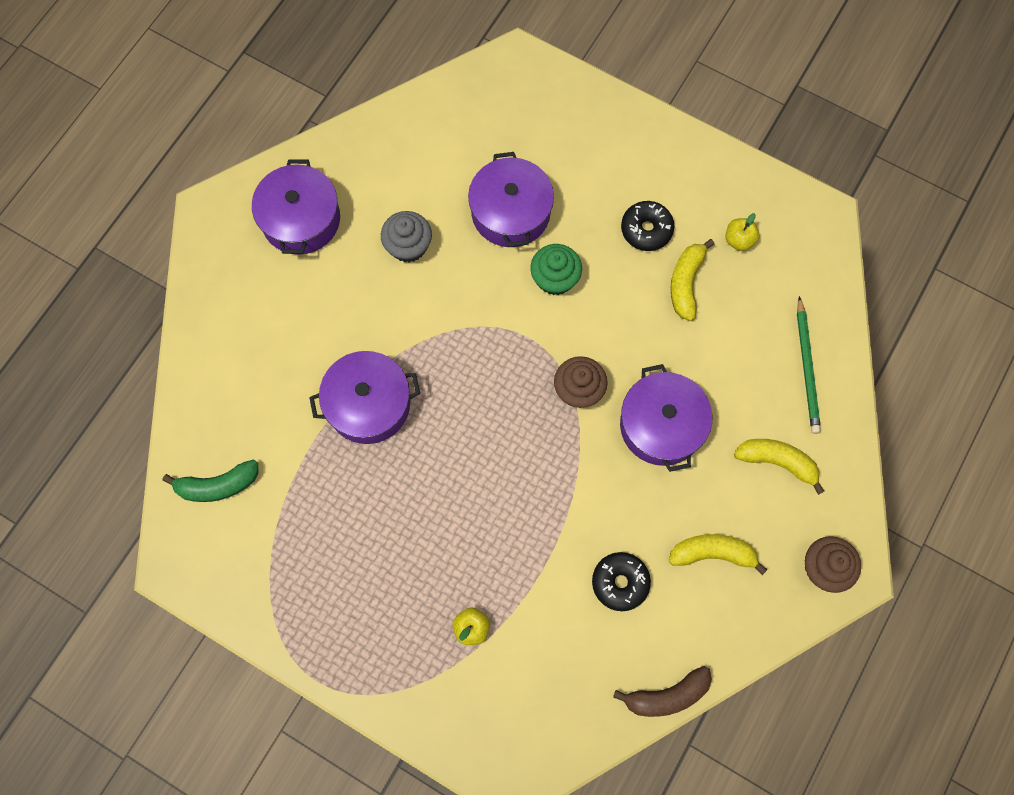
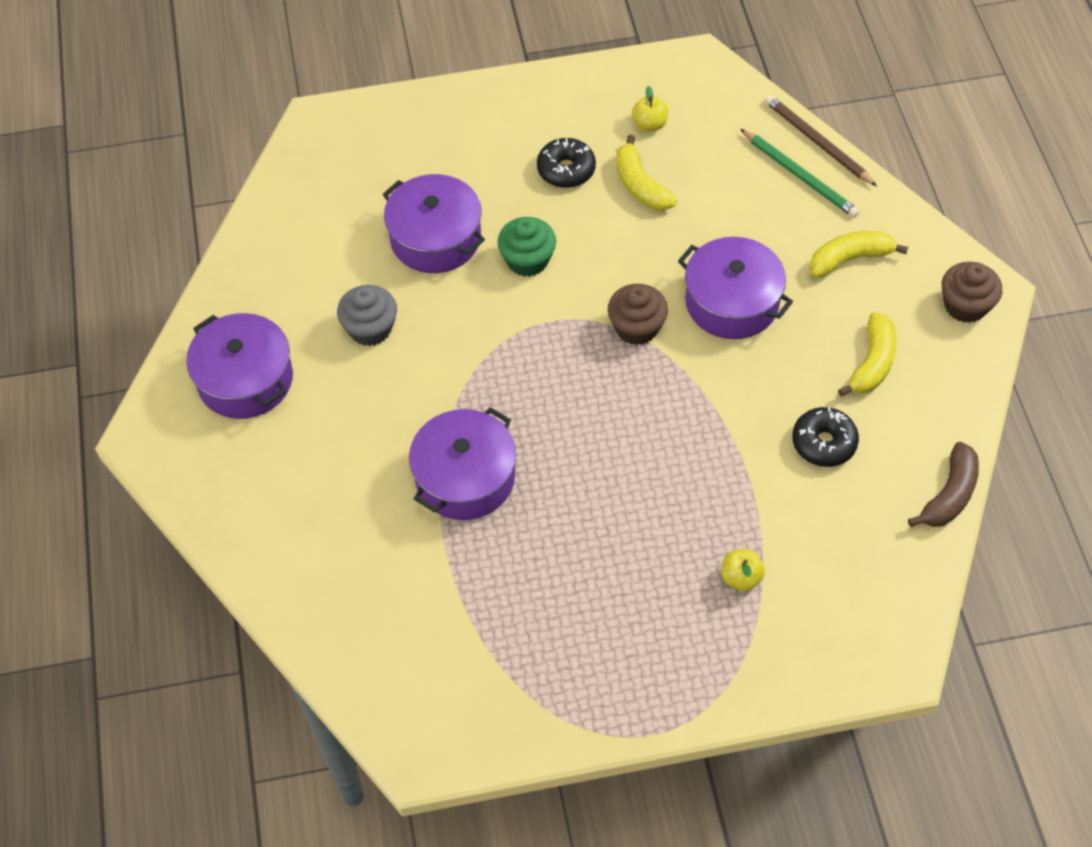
camera: 40 degrees left, 15 degrees down
green banana [162,460,258,502] -> none
yellow banana [669,534,767,575] -> yellow banana turned 150 degrees clockwise [838,312,897,397]
none -> brown pencil [765,95,877,186]

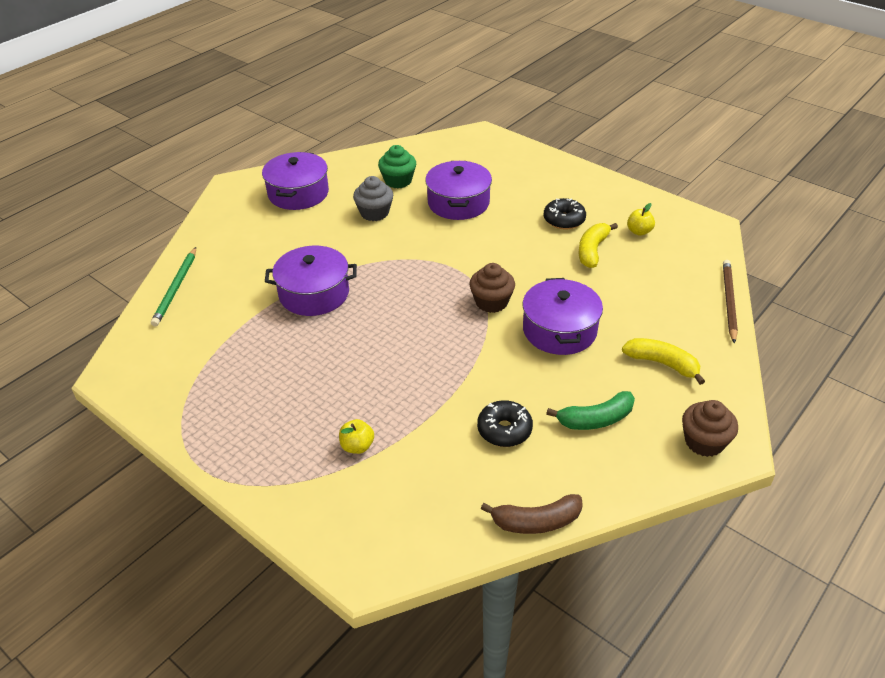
camera: 50 degrees right, 15 degrees down
green cupcake [497,217,556,277] -> green cupcake moved to [378,145,416,188]
green pencil [740,129,860,218] -> green pencil moved to [151,247,196,327]
yellow banana [838,312,897,397] -> green banana [546,391,635,430]

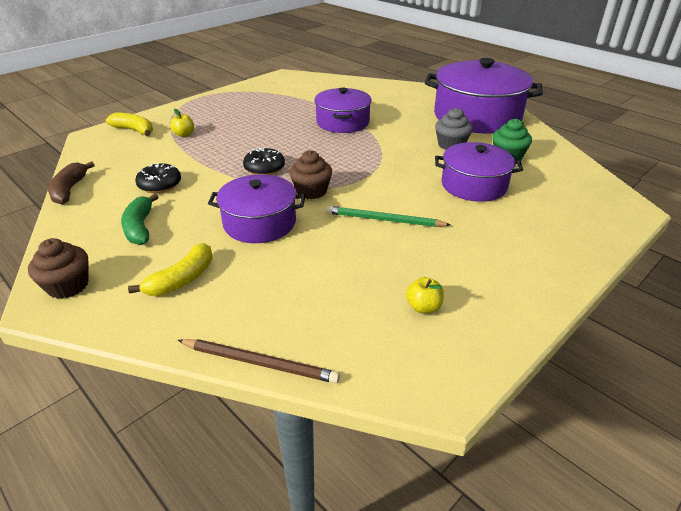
camera: 95 degrees right, 5 degrees down
green pencil [151,247,196,327] -> green pencil moved to [326,206,451,227]
purple pot [262,152,329,210] -> purple pot [425,58,543,133], size x1.66
black donut [543,198,586,230] -> black donut moved to [243,147,285,175]
yellow banana [578,223,618,268] -> yellow banana moved to [106,113,153,136]

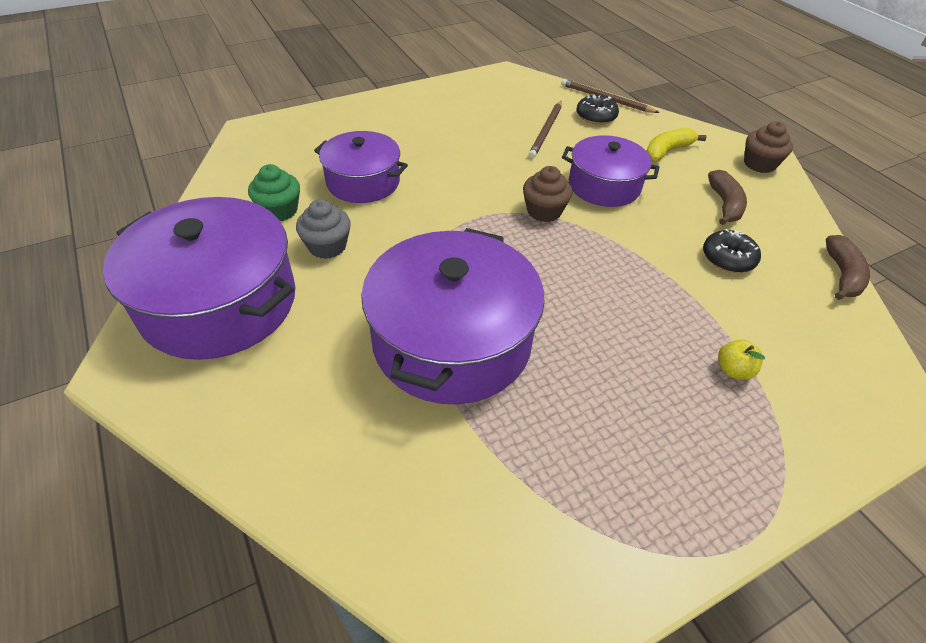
camera: 165 degrees left, 10 degrees up
yellow banana [106,113,153,136] -> none
green banana [121,193,158,245] -> brown banana [708,170,747,225]
black donut [243,147,285,175] -> black donut moved to [576,94,619,125]
purple pot [314,88,372,133] -> purple pot [361,228,545,404], size x1.66
green pencil [326,206,451,227] -> none
yellow apple [406,277,444,313] -> none
none -> brown pencil [528,101,562,158]

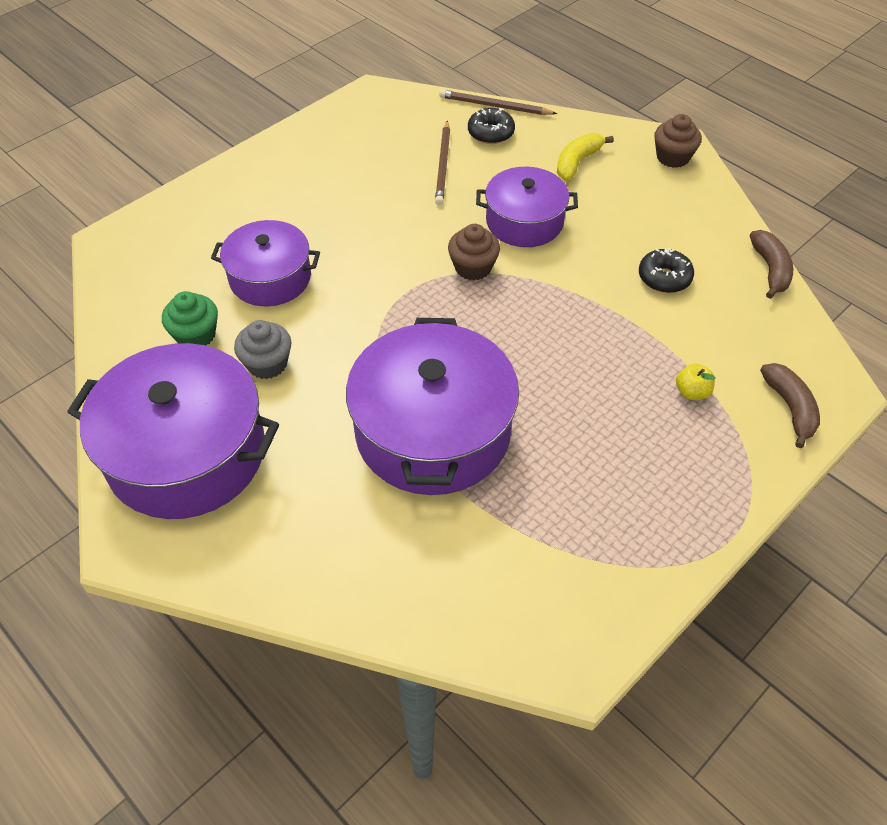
camera: 15 degrees left, 5 degrees up
brown banana [708,170,747,225] -> brown banana moved to [760,363,820,448]

